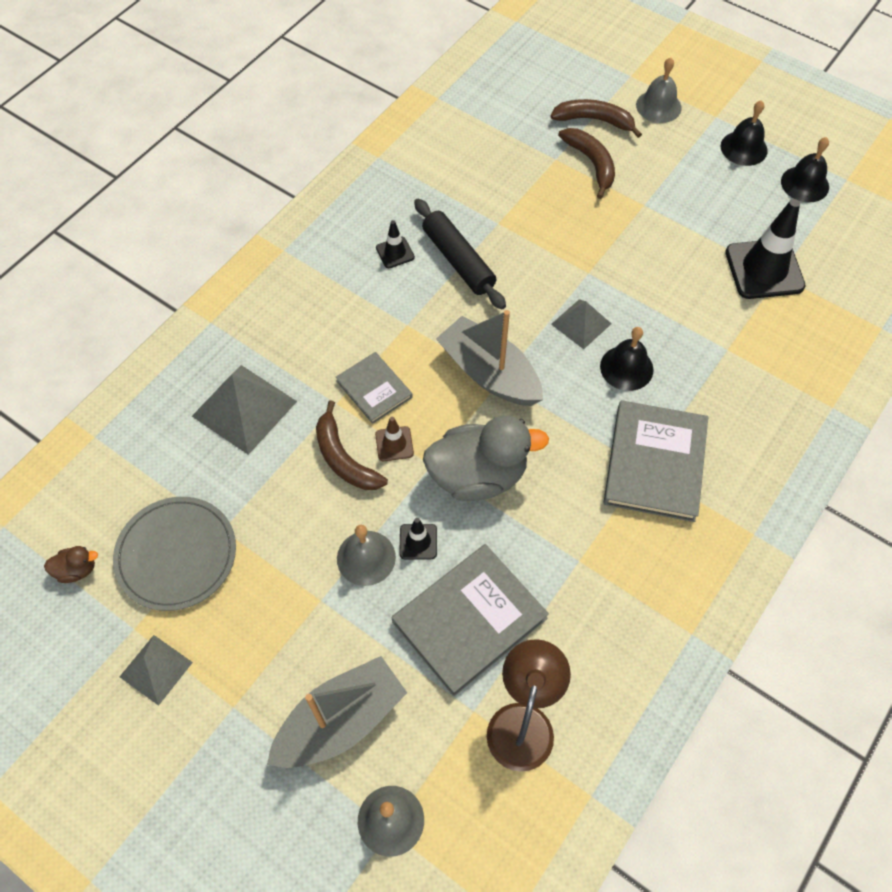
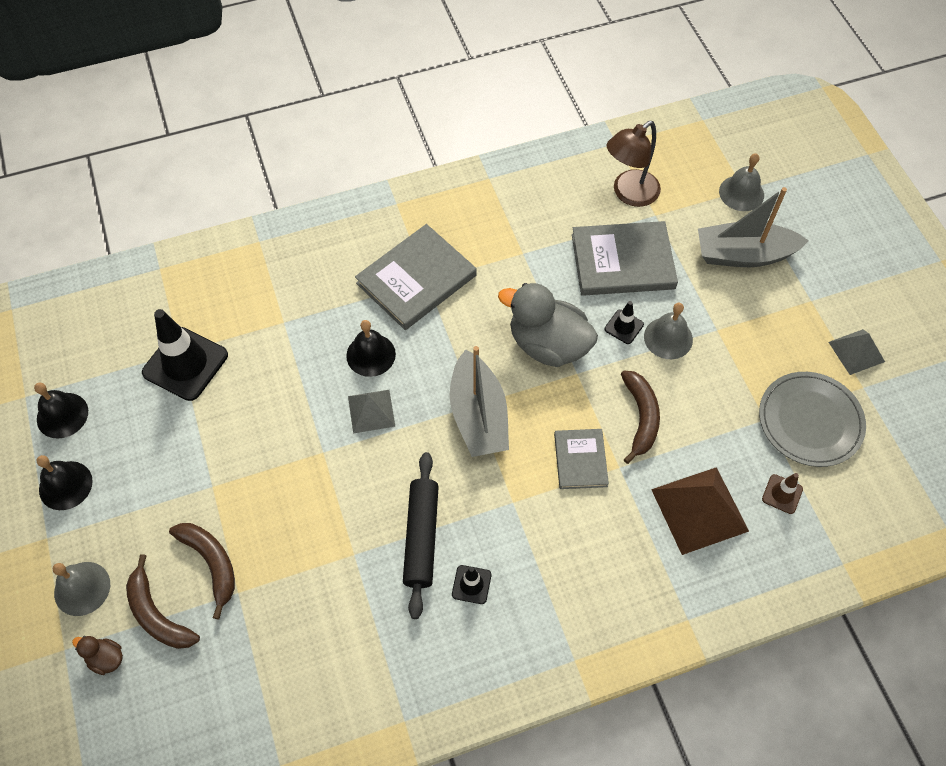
camera: 145 degrees left, 0 degrees up
brown duck [44,546,98,583] -> brown duck moved to [72,636,123,675]
grey pyramid [192,365,297,455] -> brown pyramid [651,467,749,555]
brown traffic cone [375,417,414,461] -> brown traffic cone moved to [762,473,803,514]
brown banana [558,128,615,199] -> brown banana turned 135 degrees clockwise [169,523,235,620]

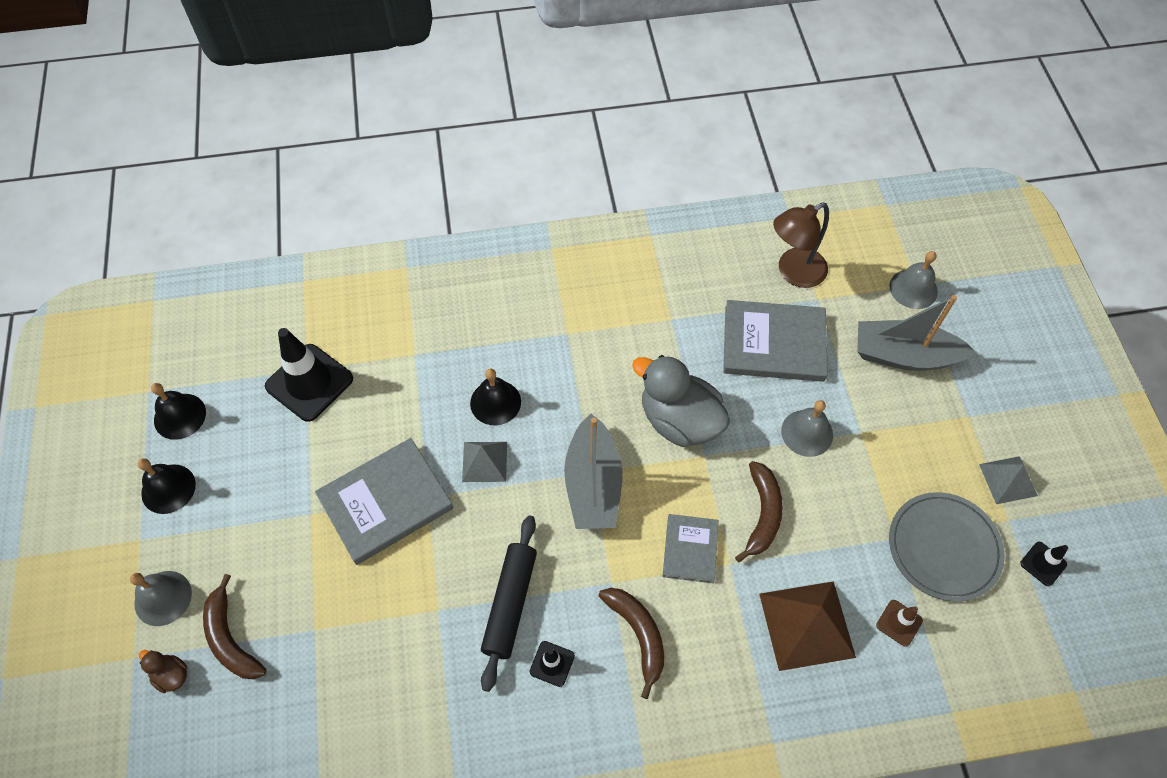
camera: 10 degrees right, 0 degrees up
brown banana [169,523,235,620] -> brown banana moved to [599,588,664,699]
grey book [355,224,477,330] -> grey book moved to [315,438,453,565]
black traffic cone [605,301,644,344] -> black traffic cone moved to [1020,542,1068,586]

